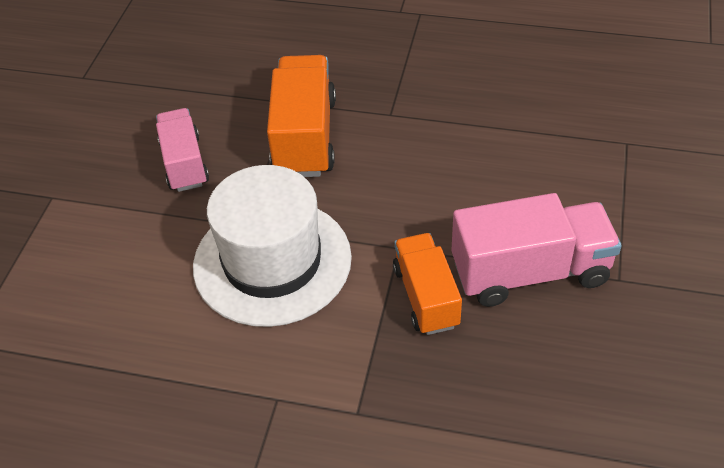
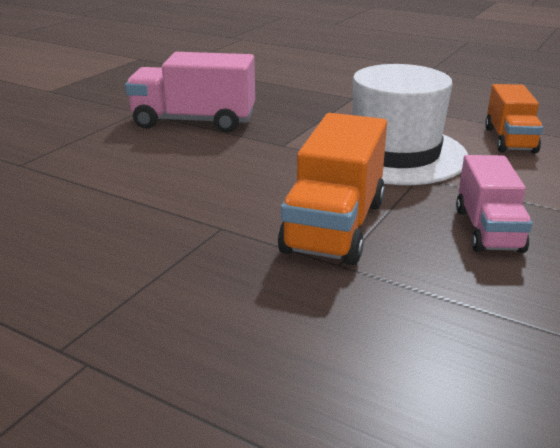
camera: 165 degrees left, 20 degrees down
orange truck [393,233,462,335] -> orange truck moved to [485,84,543,153]

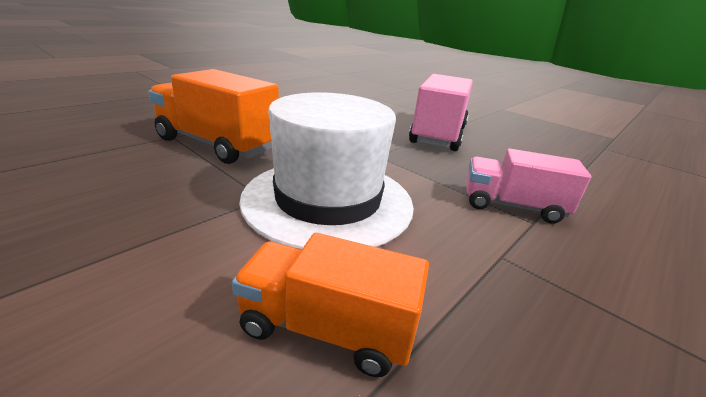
camera: 100 degrees right, 0 degrees up
pink truck [456,155,532,253] -> pink truck moved to [466,149,591,224]

